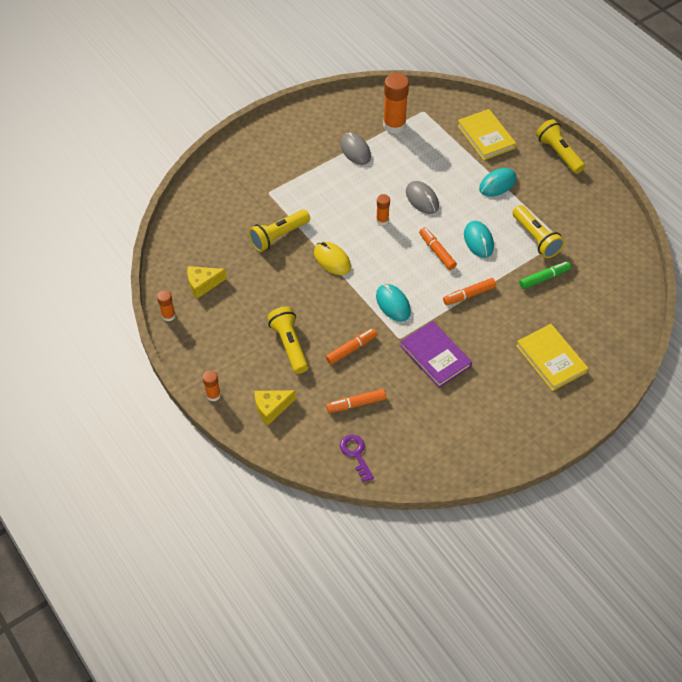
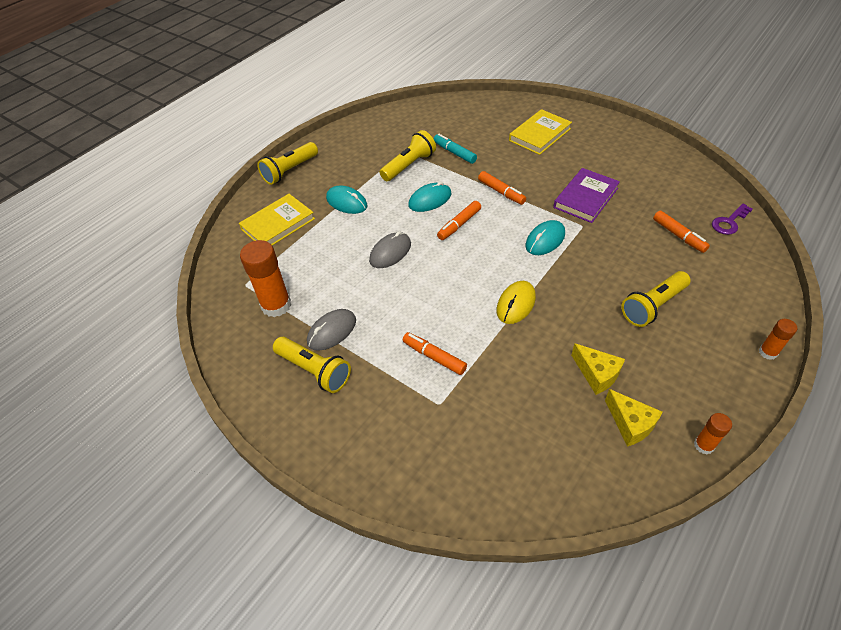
camera: 105 degrees left, 5 degrees down
yellow flashlight [249,209,310,252] -> yellow flashlight moved to [273,337,351,393]
yellow cheese [254,390,296,425] -> yellow cheese moved to [571,343,625,395]
orange marker [326,328,377,365] -> orange marker moved to [403,332,467,375]
orange glue stick [376,194,390,225] -> none
green marker [519,261,571,289] -> turquoise marker [434,134,477,164]

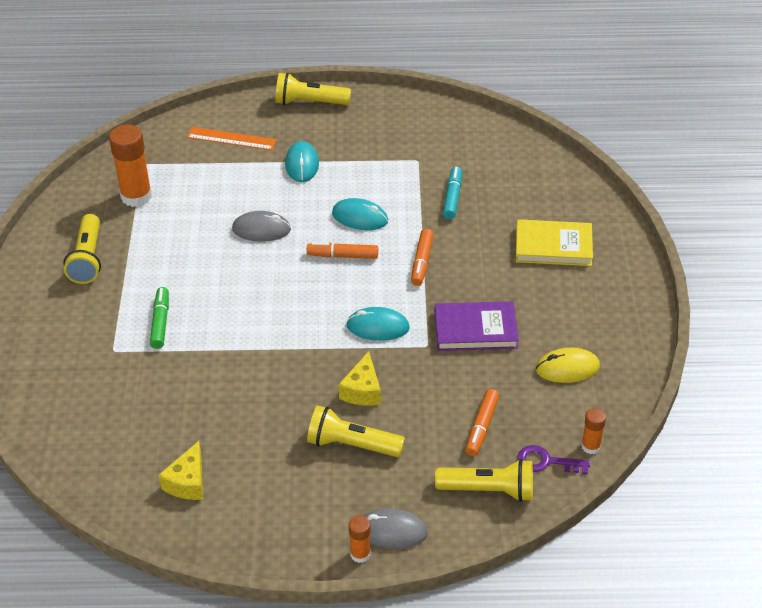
camera: 50 degrees right, 5 degrees down
yellow book [239,194,315,245] -> orange ruler [187,127,277,150]
grey mouse [307,309,356,351] -> grey mouse moved to [363,508,428,549]
yellow flashlight [380,130,436,181] -> yellow flashlight moved to [435,459,533,502]
orange marker [403,332,467,375] -> green marker [150,287,169,349]
yellow mouse [497,281,536,324] -> yellow mouse moved to [536,348,600,383]
yellow cheese [571,343,625,395] -> yellow cheese moved to [339,351,381,406]
orange glue stick [694,413,732,454] -> orange glue stick moved to [581,408,606,454]

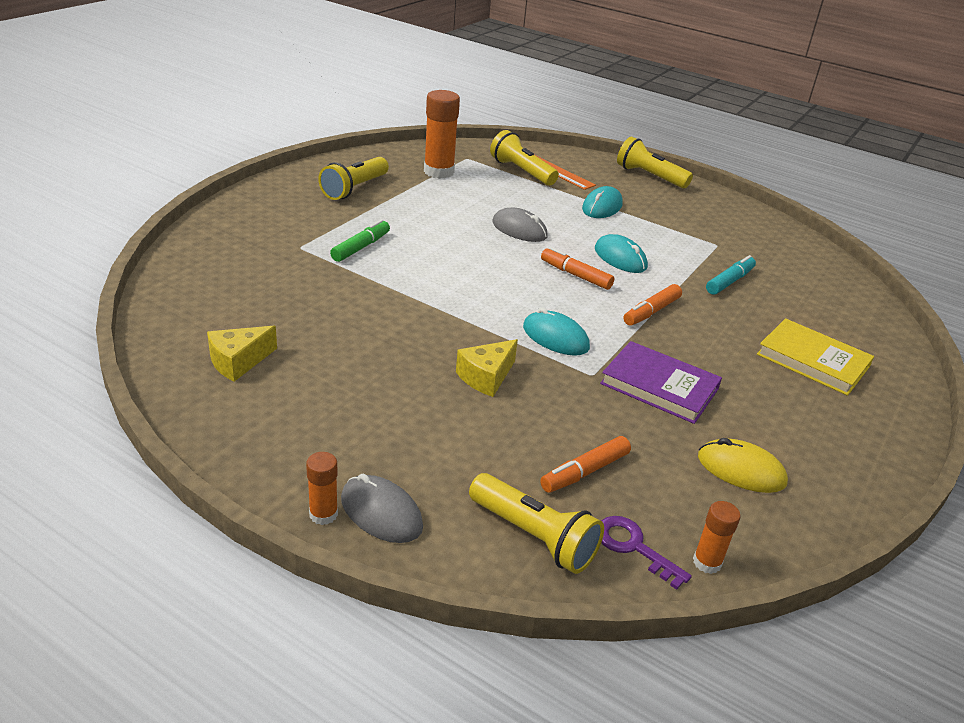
camera: 30 degrees right, 10 degrees down
yellow flashlight [307,405,405,457] -> yellow flashlight moved to [490,130,559,185]

